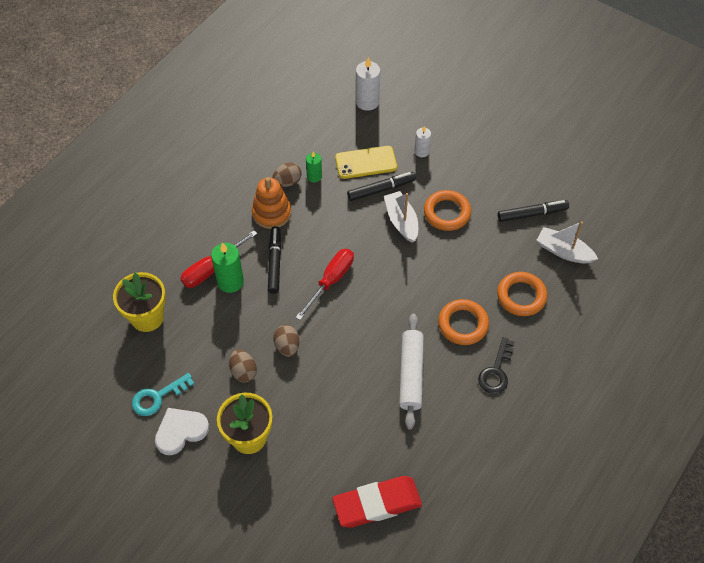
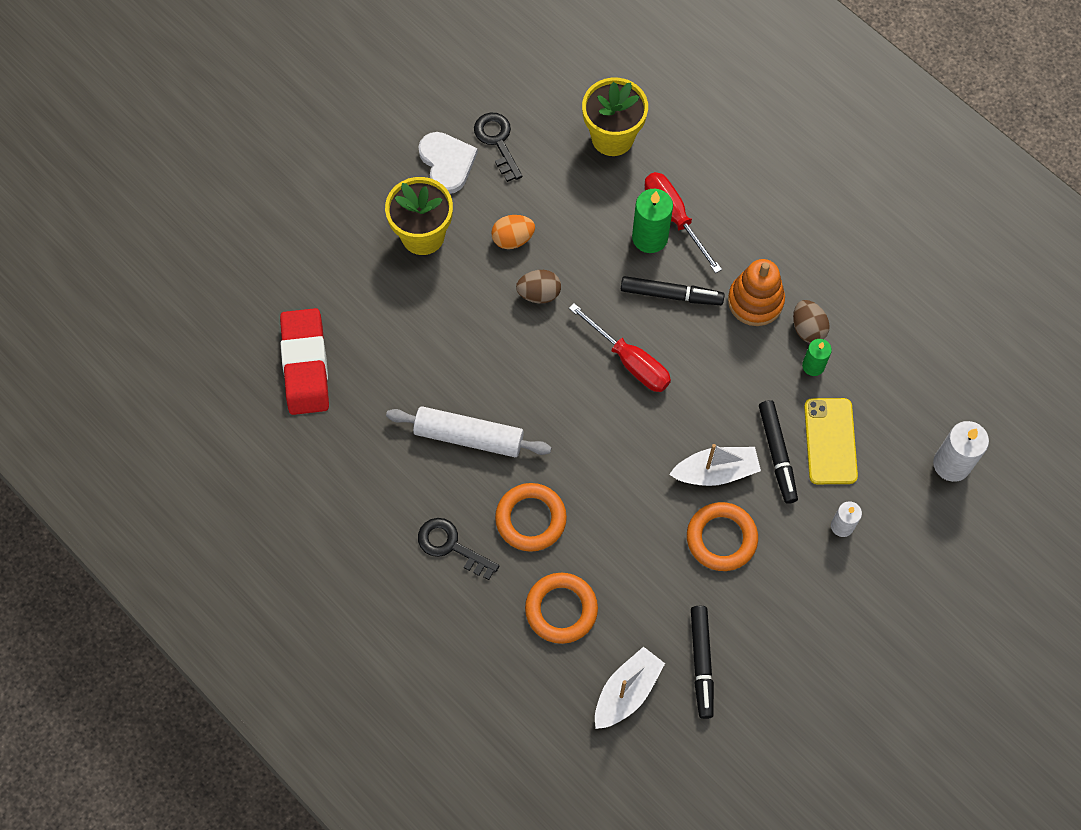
camera: 100 degrees right, 10 degrees up
turquoise key [132,373,194,416] -> black key [474,112,522,182]
brown egg [229,350,257,383] -> orange egg [491,215,535,249]

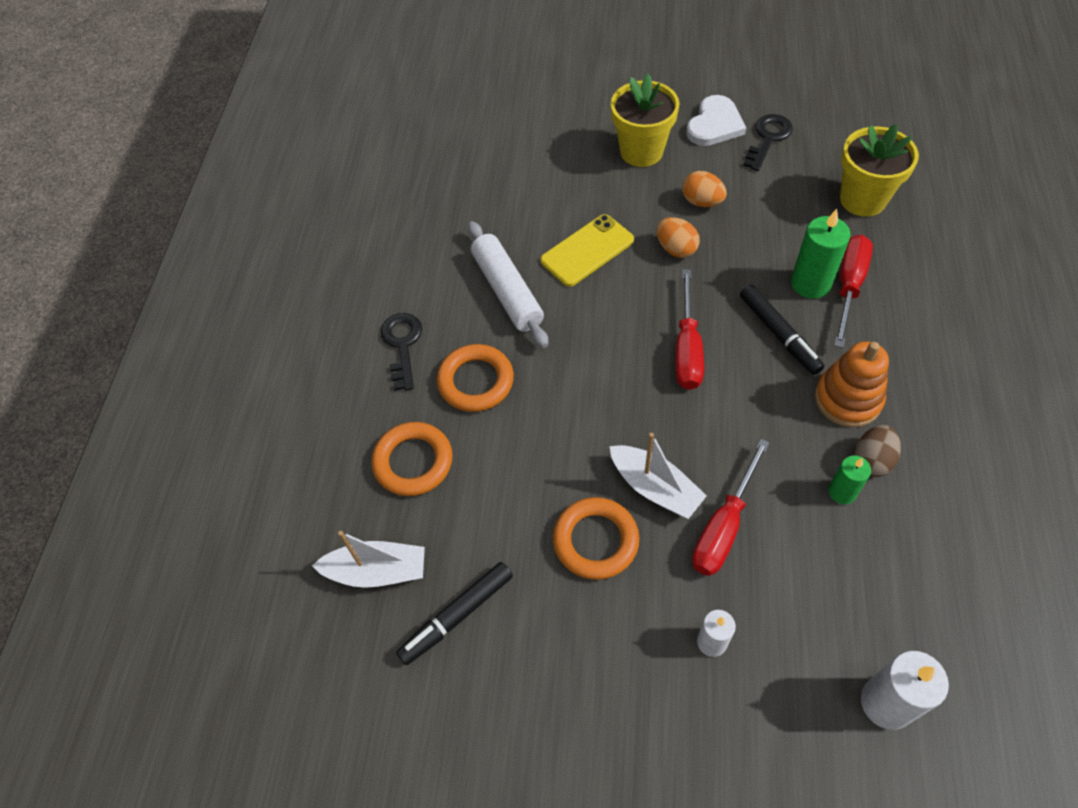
camera: 55 degrees right, 10 degrees down
red eraser [280,308,329,415] -> none
brown egg [516,270,561,303] -> orange egg [656,217,700,258]
black marker [759,400,798,504] -> red screwdriver [692,439,770,576]
yellow phone [804,398,858,484] -> yellow phone moved to [540,214,634,287]

